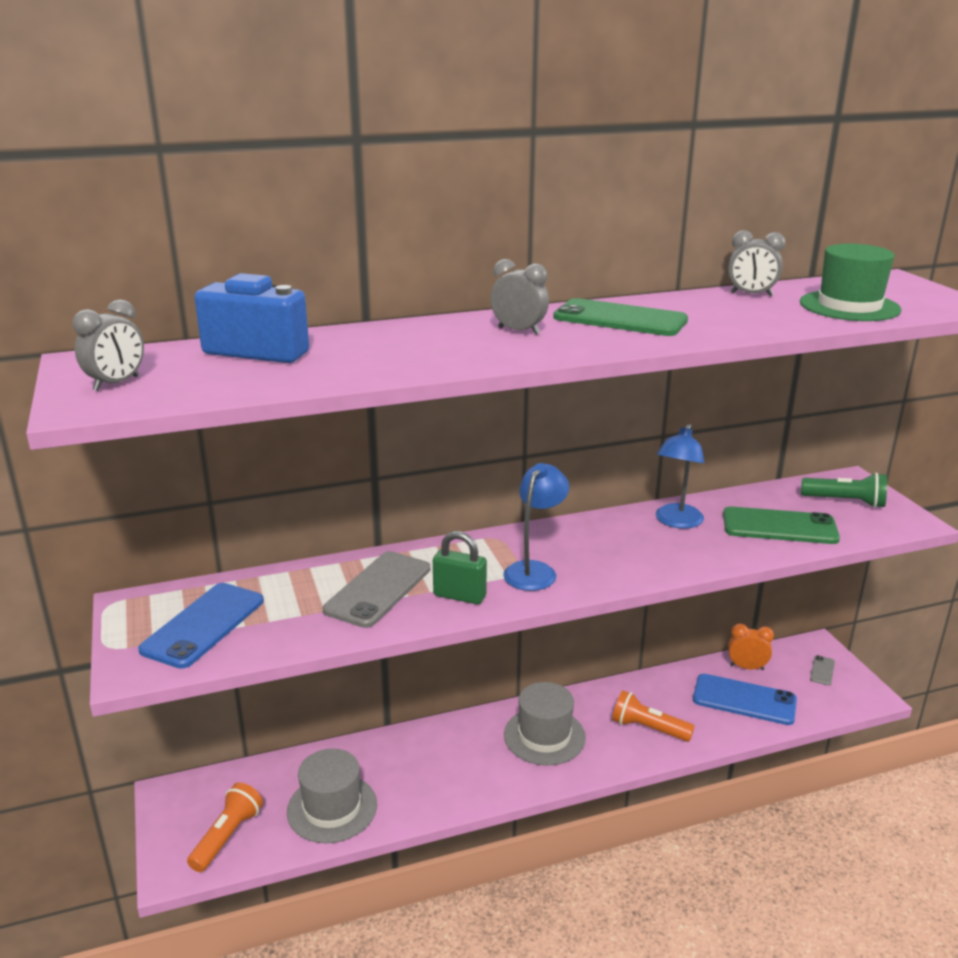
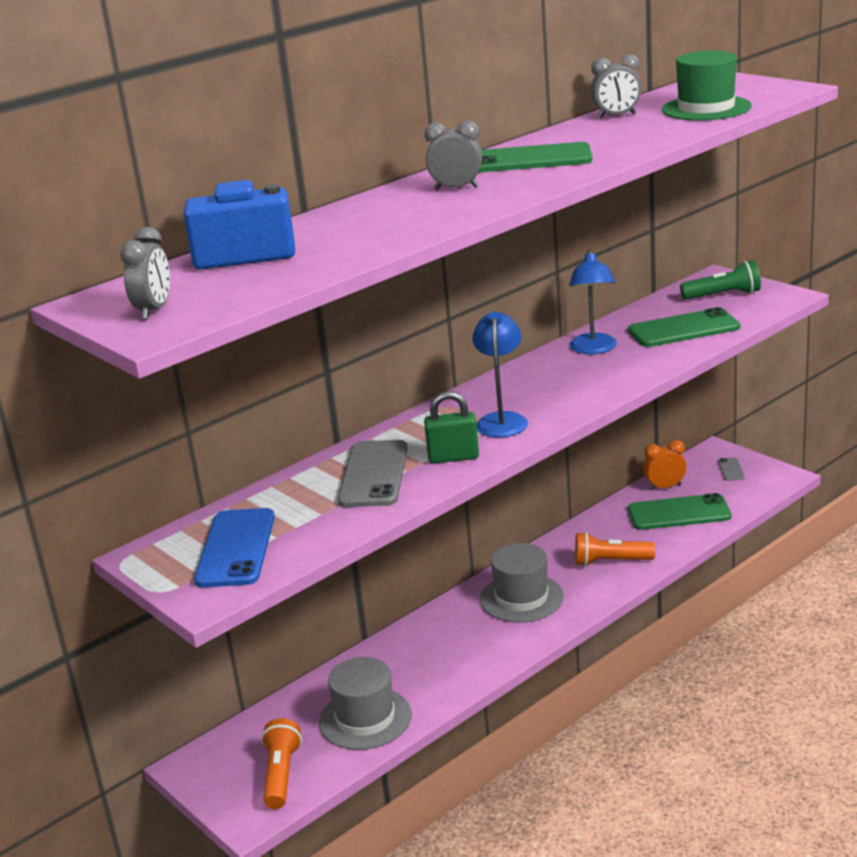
camera: 20 degrees left, 0 degrees up
blue phone [693,674,797,725] -> green phone [628,493,732,530]

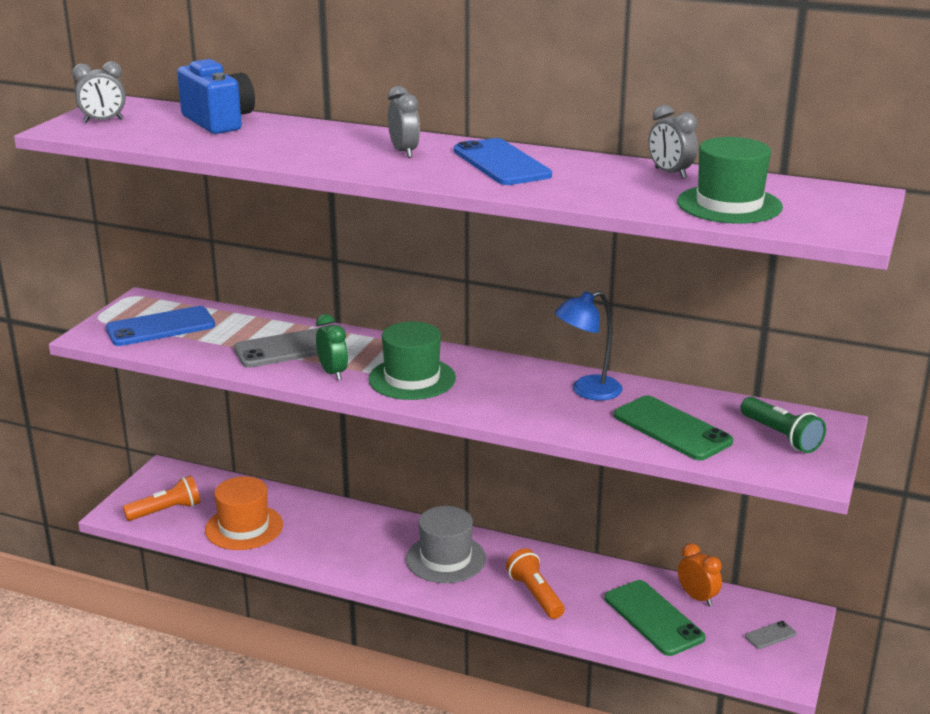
camera: 60 degrees right, 0 degrees up
grey hat [319,657,412,750] -> orange hat [205,476,283,550]
green padlock [424,391,479,464] -> green clock [316,314,348,381]
blue lamp [472,311,528,438] -> green hat [368,322,456,400]
green phone [479,142,592,172] -> blue phone [454,138,552,185]

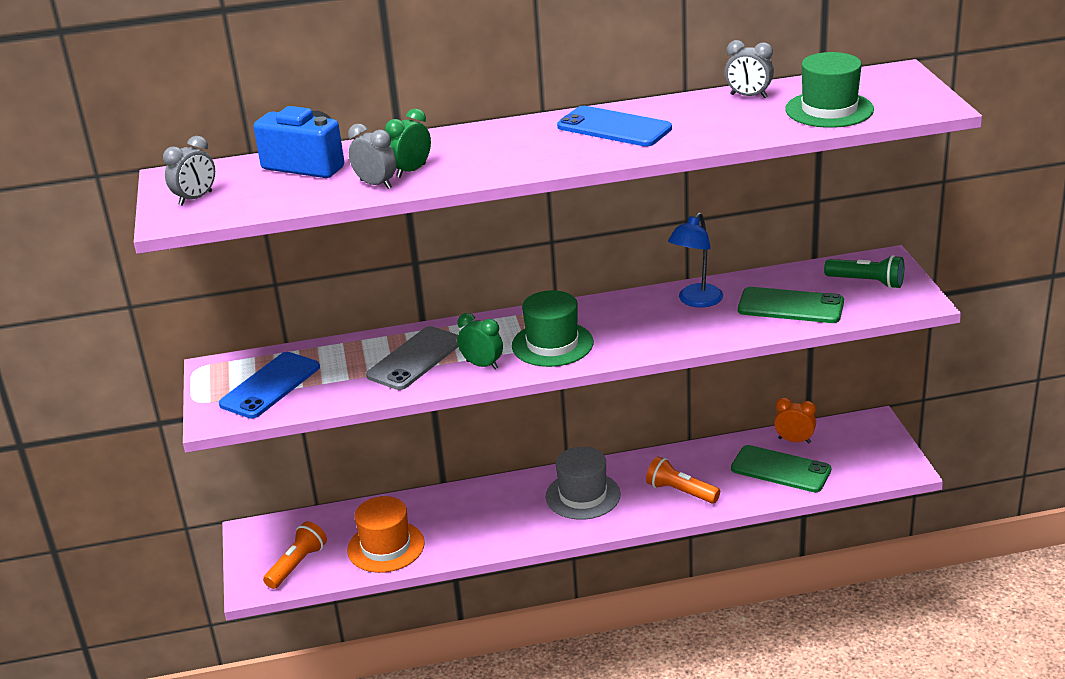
camera: 30 degrees left, 5 degrees up
grey clock [388,86,420,158] -> grey clock moved to [348,124,396,189]
grey phone [745,621,797,649] -> none
none -> green clock [385,109,431,178]

